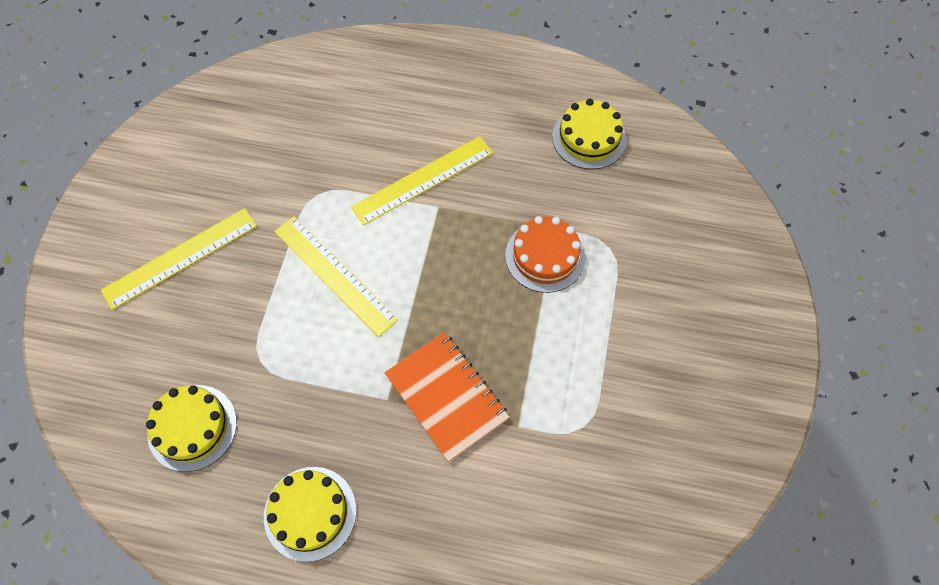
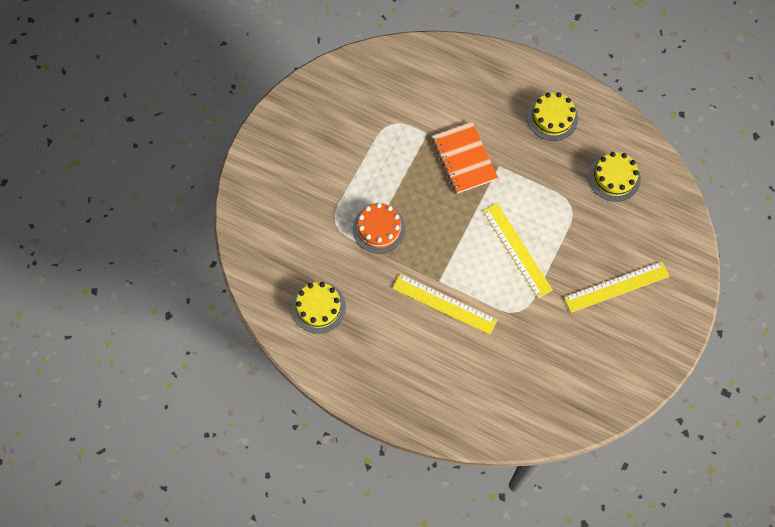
camera: 165 degrees left, 5 degrees up
yellow ruler [351,136,493,225] -> yellow ruler turned 45 degrees clockwise [392,274,497,335]

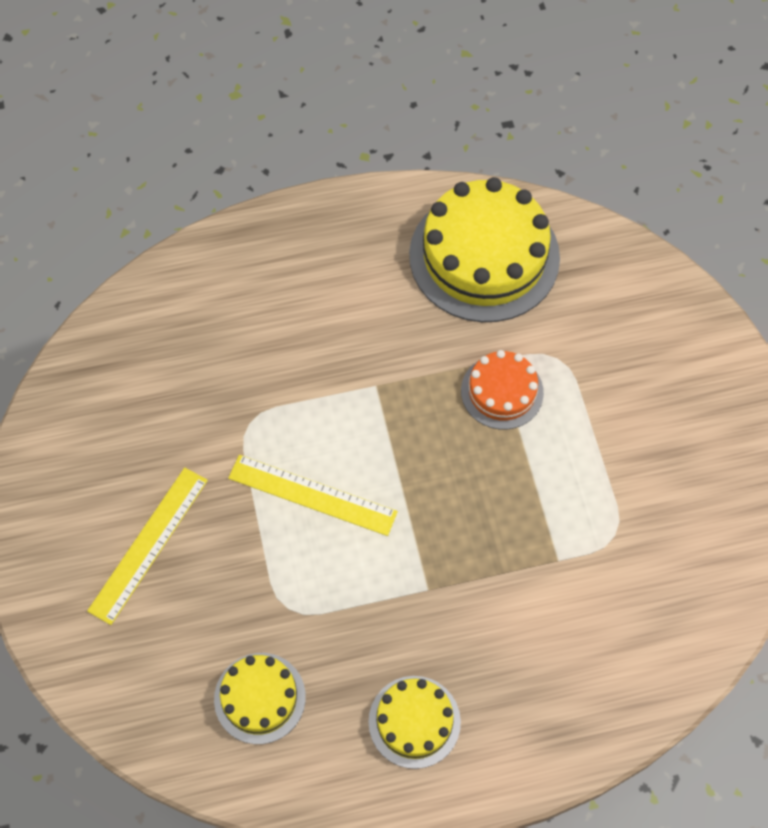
camera: 140 degrees right, 5 degrees down
yellow cake [292,282,346,334] -> yellow cake [409,177,560,322], size x1.91
yellow ruler [392,274,497,335] -> none
orange notebook [432,122,498,194] -> none

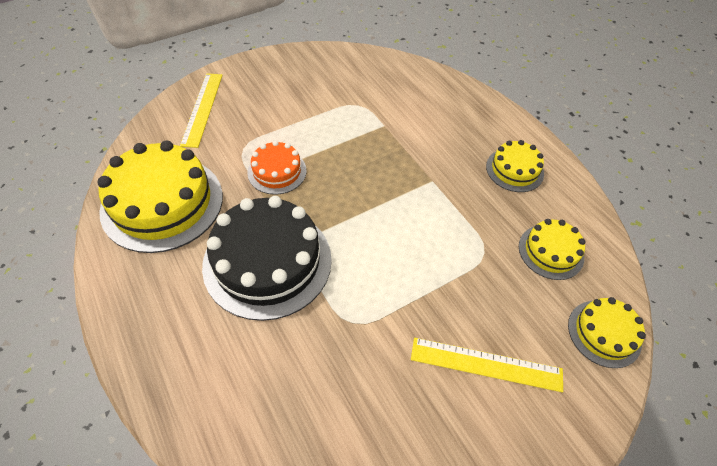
camera: 110 degrees left, 10 degrees down
yellow ruler [228,455,398,536] -> yellow ruler moved to [180,73,223,148]
none -> black cake [202,196,332,321]
none -> yellow cake [568,297,646,368]

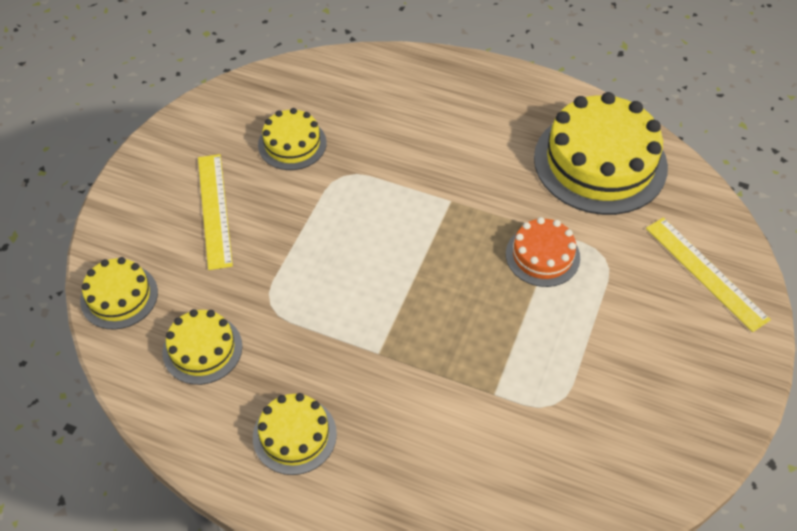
camera: 145 degrees right, 0 degrees up
black cake [202,196,332,321] -> none
yellow ruler [411,338,563,392] -> yellow ruler turned 75 degrees counterclockwise [198,154,233,270]
none -> yellow cake [258,108,327,170]

